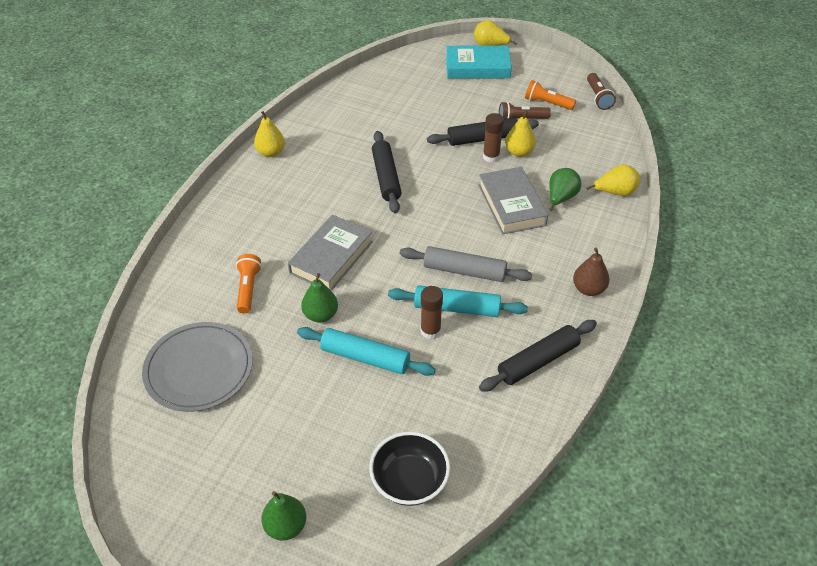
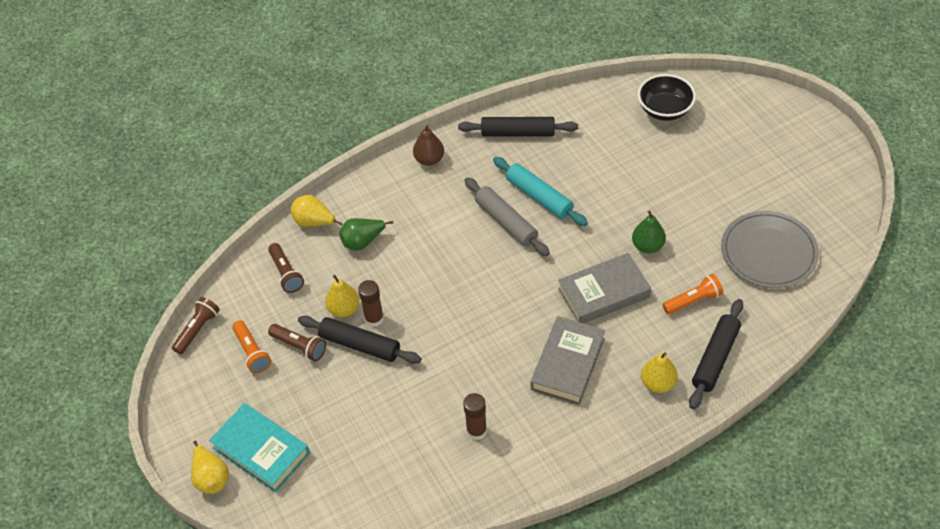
camera: 140 degrees left, 5 degrees up
orange flashlight [236,254,262,314] -> orange flashlight turned 150 degrees counterclockwise [663,274,723,314]
yellow pear [254,111,285,157] -> yellow pear moved to [641,352,678,393]
green pear [261,491,306,541] -> none
turquoise rolling pin [297,327,436,376] -> none
black rolling pin [372,131,402,213] -> black rolling pin moved to [689,299,743,409]
brown glue stick [420,286,443,340] -> brown glue stick moved to [463,393,487,440]
grey book [478,167,548,235] -> grey book moved to [531,316,605,405]
none -> brown flashlight [268,243,304,293]

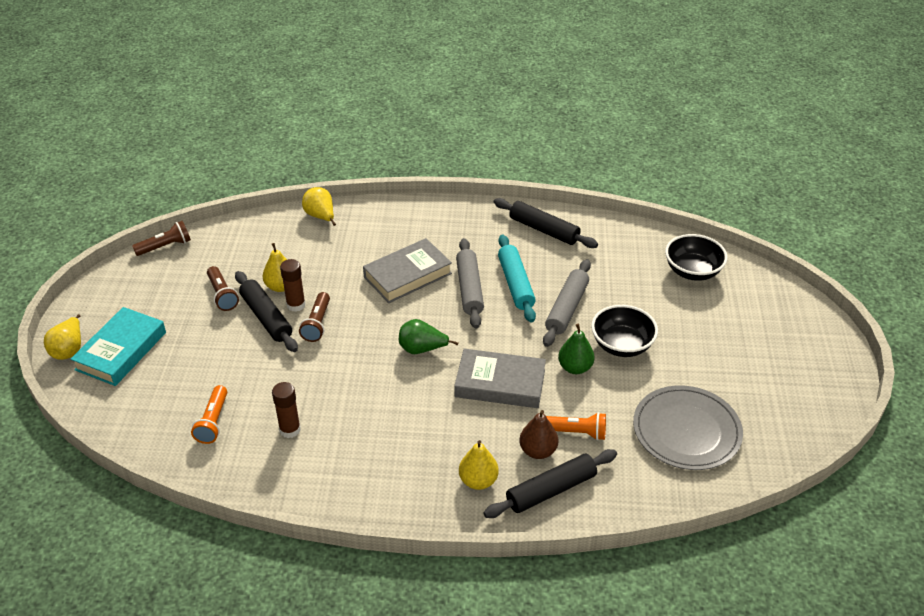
camera: 30 degrees right, 10 degrees down
turquoise book [209,403,310,492] -> turquoise book turned 45 degrees clockwise [70,307,166,386]
orange flashlight [232,320,271,373] -> orange flashlight moved to [191,385,227,444]
brown flashlight [268,243,304,293] -> brown flashlight moved to [299,292,330,342]
green pear [339,218,393,251] -> green pear moved to [399,319,459,354]
brown pear [413,125,444,166] -> brown pear moved to [519,410,558,459]
grey book [531,316,605,405] -> grey book moved to [363,238,452,303]
none -> grey rolling pin [543,259,591,347]
none -> black bowl [591,305,658,357]

